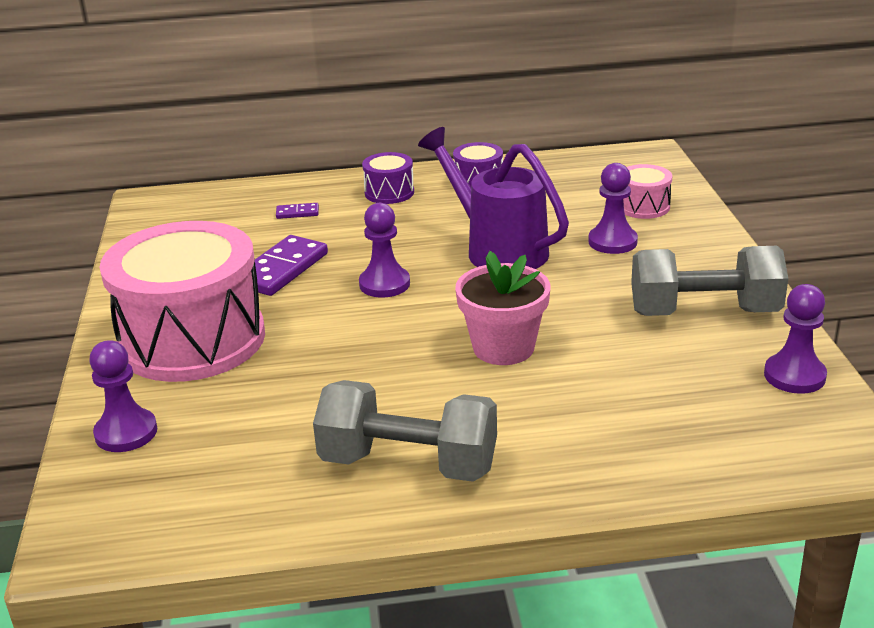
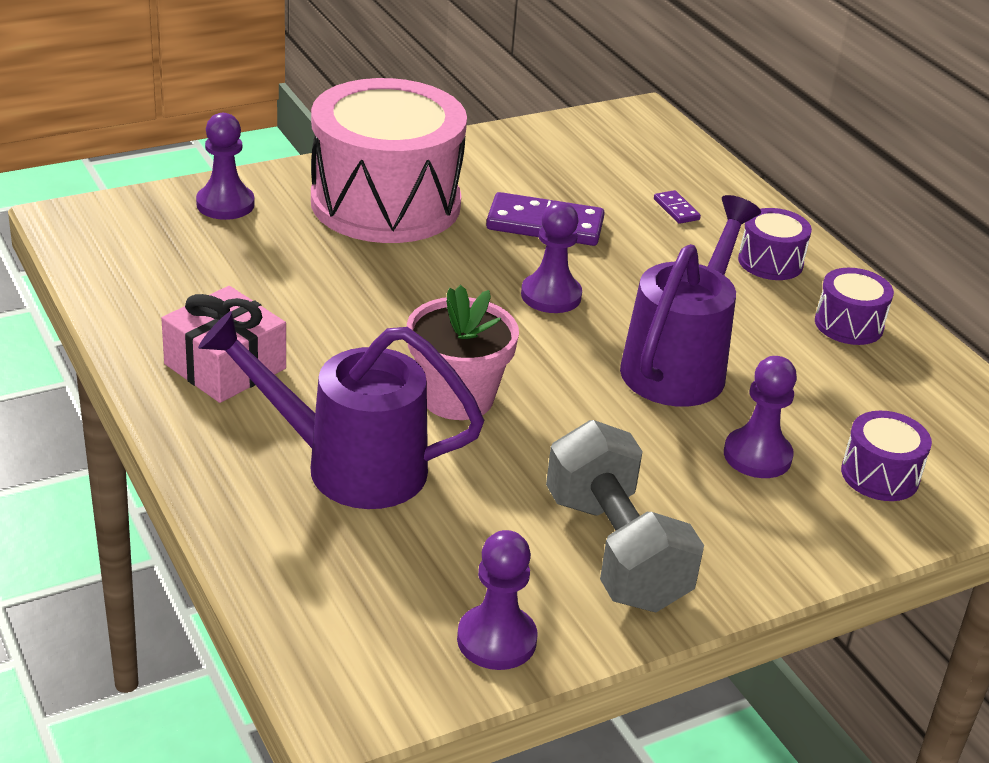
camera: 65 degrees right, 5 degrees up
grey dumbbell [313,380,497,482] -> pink gift [161,286,286,403]
pink drum [623,164,672,219] -> purple drum [841,411,932,501]
none -> purple watering can [198,311,484,509]

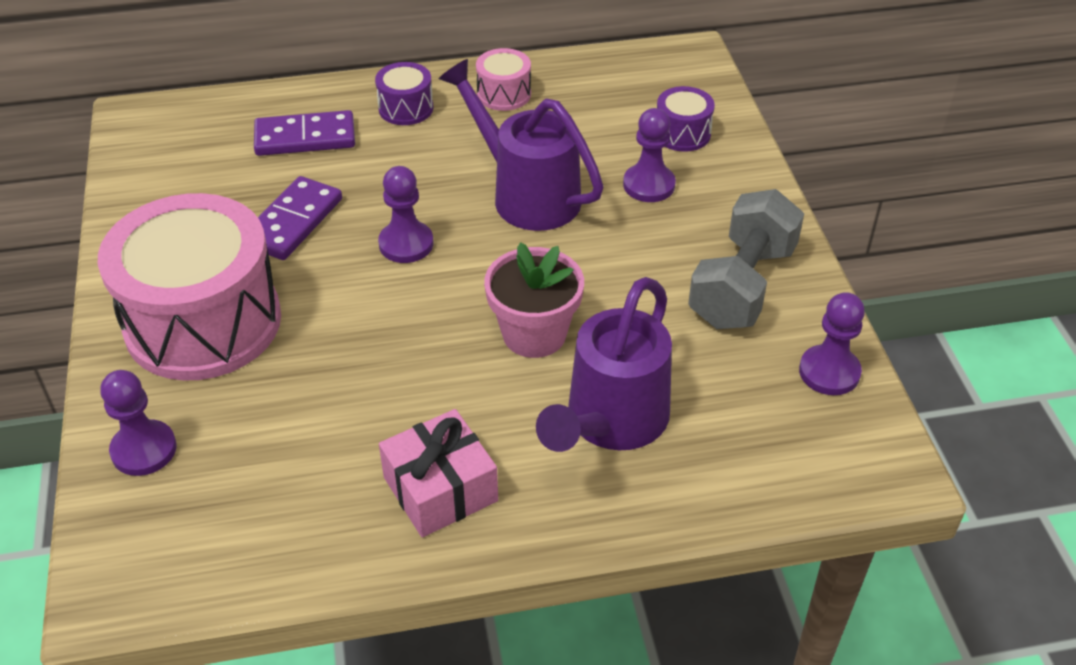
camera: 70 degrees left, 10 degrees up
grey dumbbell [546,420,704,612] -> grey dumbbell turned 60 degrees counterclockwise [688,189,804,329]
purple domino [654,190,701,224] -> purple domino [254,110,355,156], size x2.12
purple drum [815,268,894,345] -> pink drum [476,48,531,111]

